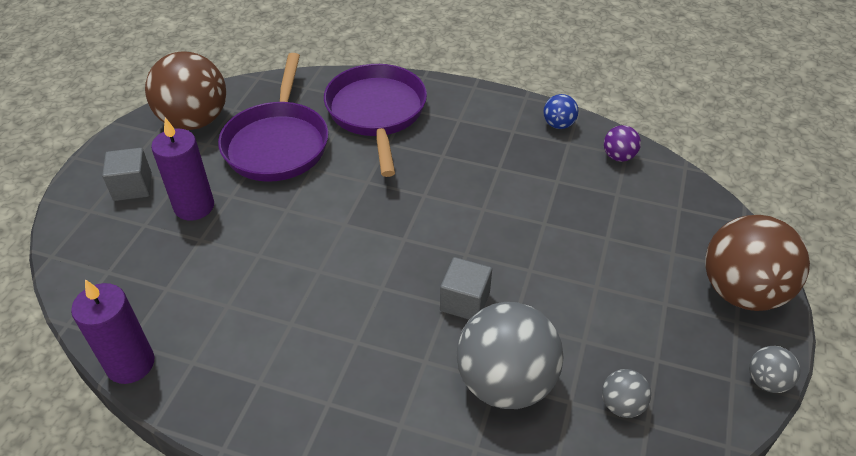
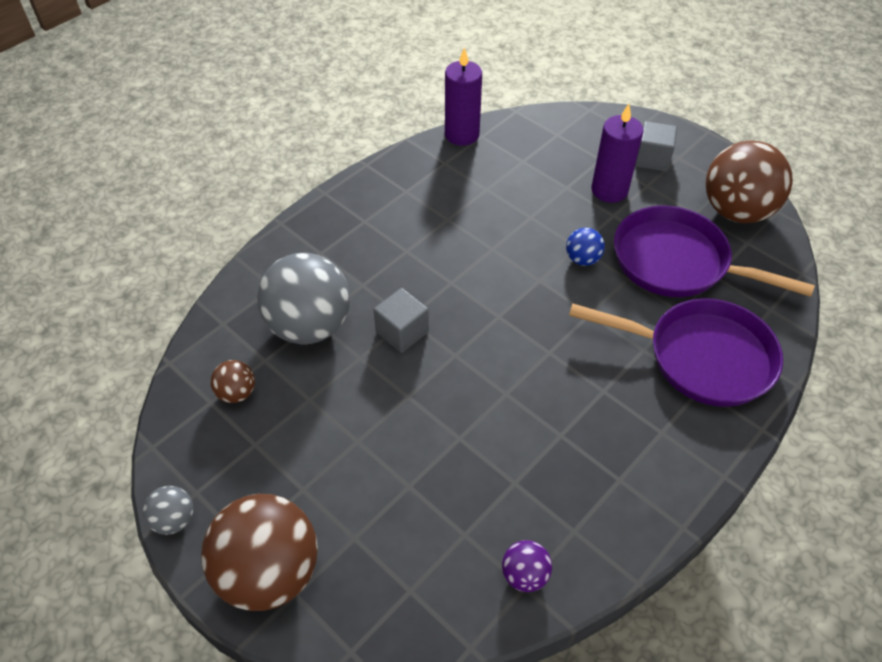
camera: 115 degrees right, 5 degrees up
blue ball [543,94,578,129] -> blue ball moved to [566,228,605,266]
grey ball [602,369,651,418] -> brown ball [210,360,255,403]

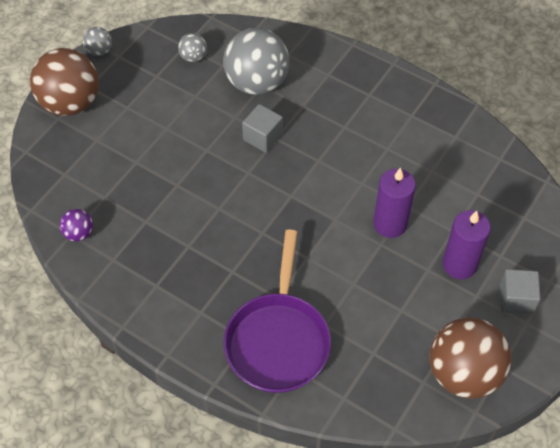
camera: 80 degrees right, 5 degrees up
brown ball [210,360,255,403] -> grey ball [178,33,207,62]
purple candle [445,47,482,146] -> purple candle moved to [373,167,416,238]
blue ball [566,228,605,266] -> none
purple pan [614,205,815,297] -> none

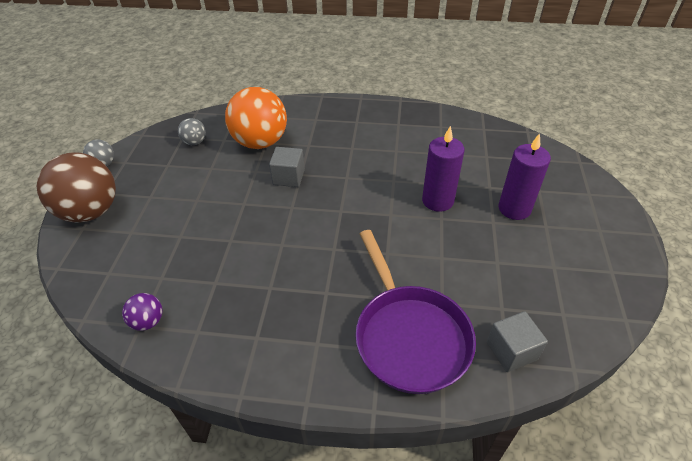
camera: 25 degrees left, 10 degrees down
grey ball [223,28,289,95] -> orange ball [225,87,287,149]
brown ball [430,317,511,399] -> none
grey cube [500,269,541,314] -> grey cube moved to [487,311,548,372]

